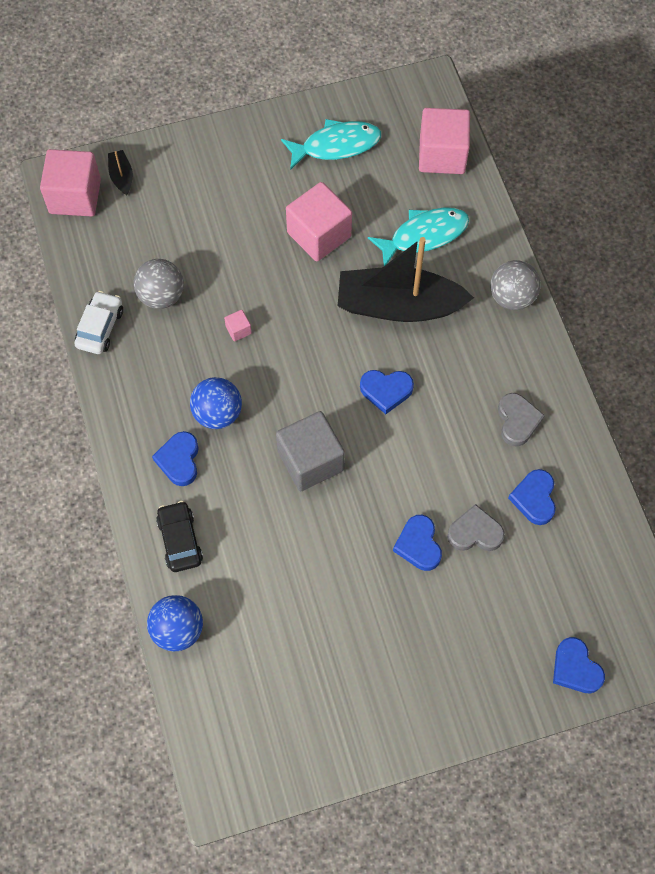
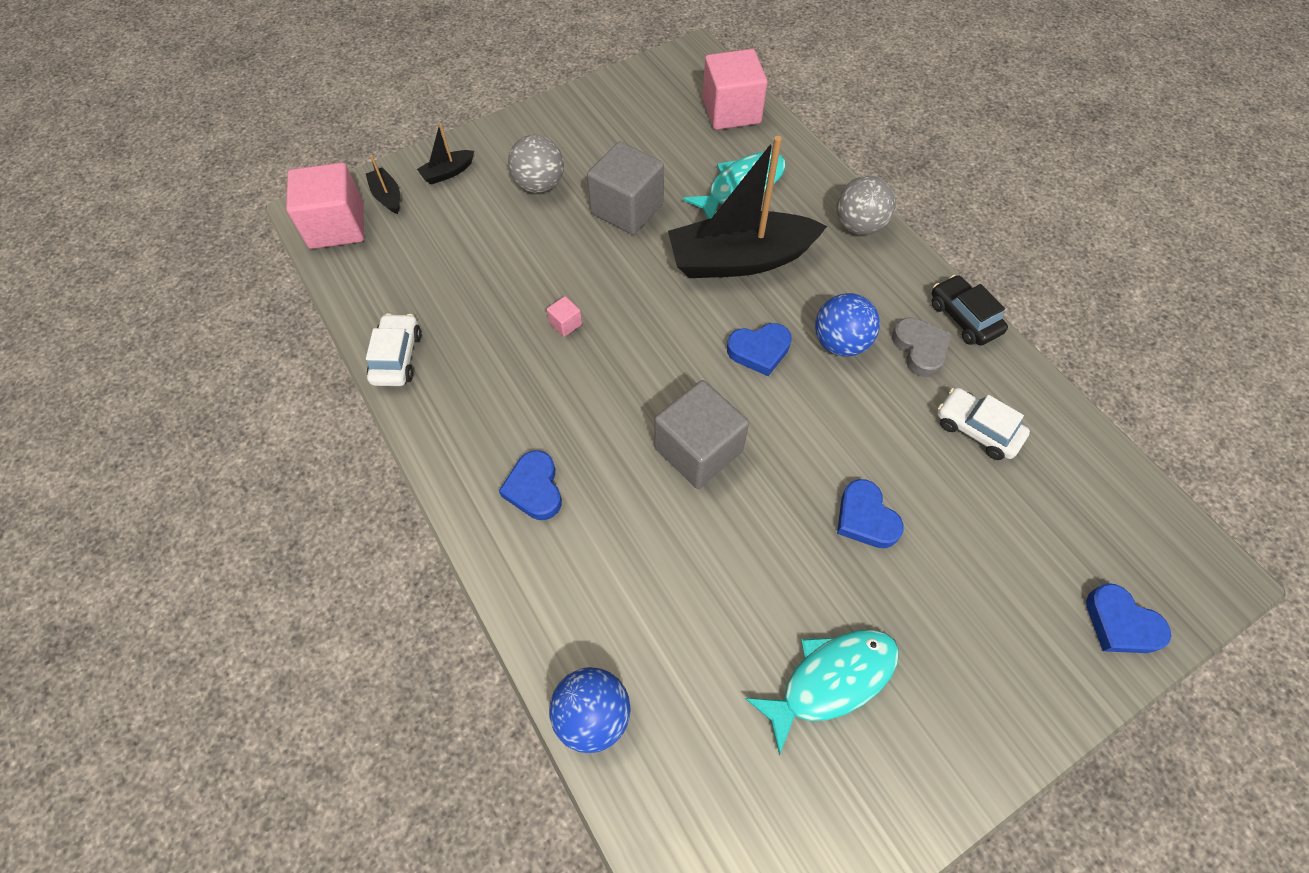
camera: 15 degrees left, 5 degrees down
grey ball [134,259,184,309] -> grey ball moved to [508,134,564,193]
black car [156,501,203,572] -> black car moved to [932,275,1008,346]
blue ball [190,377,242,429] -> blue ball moved to [815,293,880,357]
turquoise fish [281,119,381,170] -> turquoise fish moved to [745,630,899,755]
pink cube [286,182,352,261] -> grey cube [587,141,664,235]
grey heart [447,504,505,551] -> none
blue heart [508,469,556,525] -> white car [937,388,1030,460]
none -> black boat [417,123,474,185]

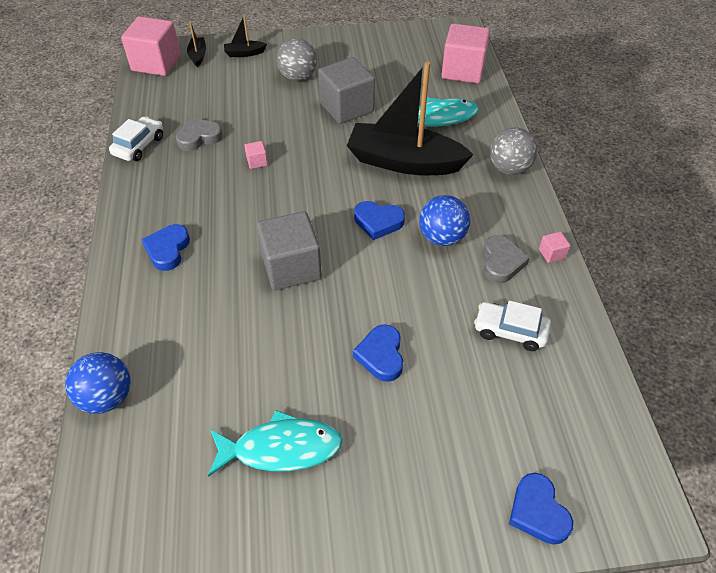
camera: 25 degrees right, 10 degrees down
black car [932,275,1008,346] -> pink cube [539,232,570,263]
white car [937,388,1030,460] -> white car turned 45 degrees counterclockwise [474,300,551,351]
none -> grey heart [176,118,223,151]

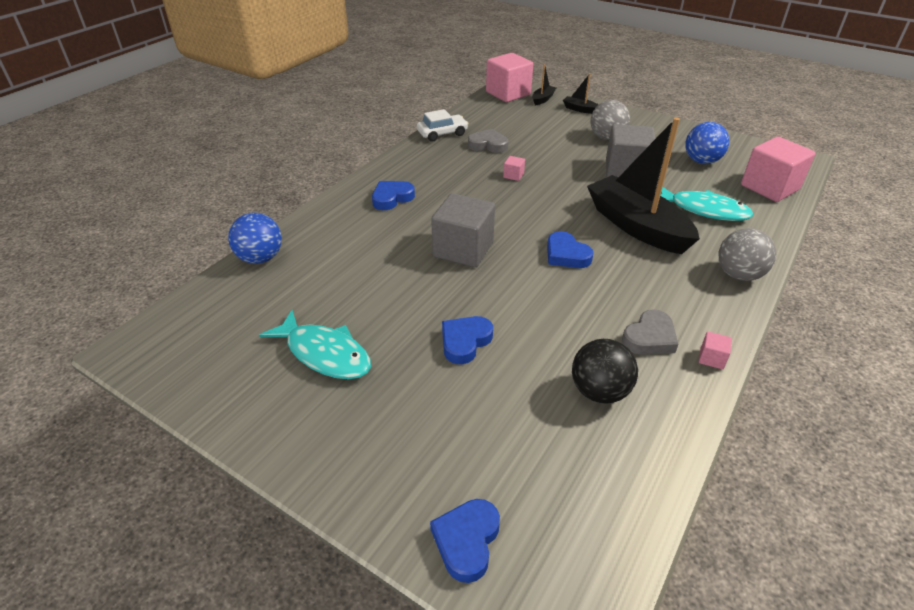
camera: 40 degrees right, 10 degrees down
blue ball [419,195,470,246] -> blue ball moved to [685,122,729,164]
white car [474,300,551,351] -> black ball [572,339,638,404]

